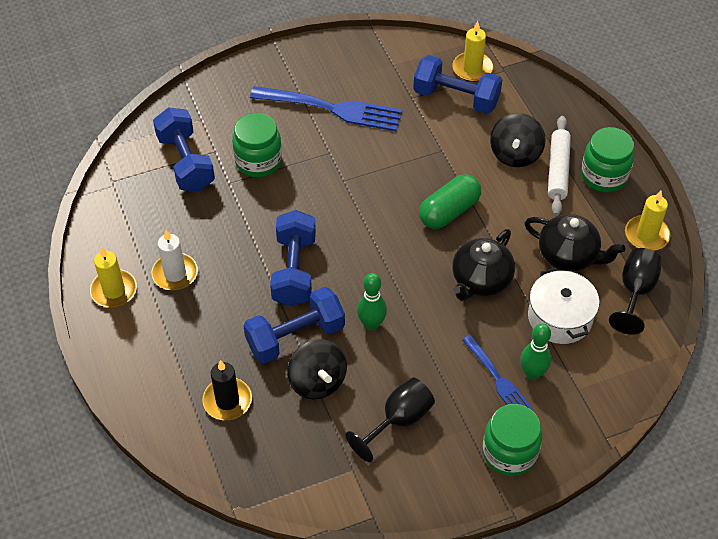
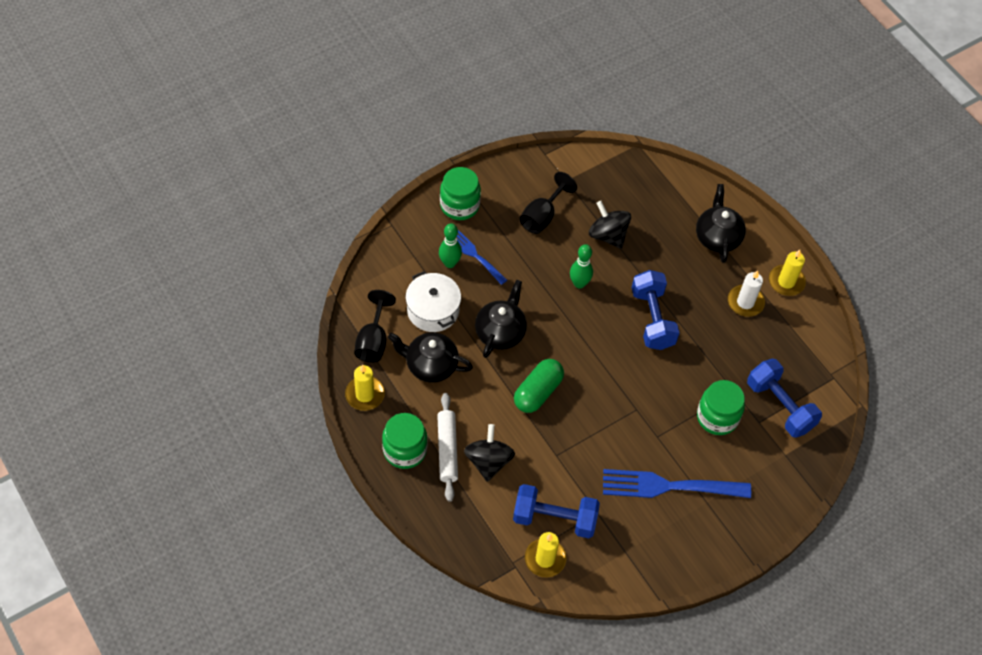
camera: 165 degrees right, 5 degrees up
black candle [202,360,252,420] -> none
blue dumbbell [243,287,345,364] -> none
none -> black teapot [696,184,746,263]

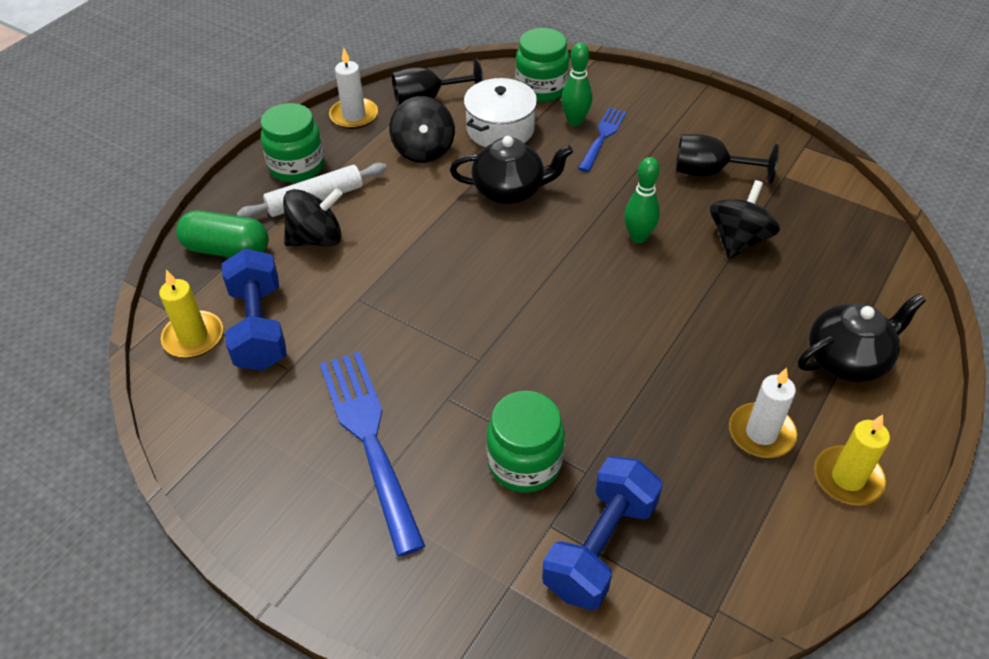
camera: 70 degrees right, 10 degrees down
yellow candle [345,365,385,411] -> white candle [329,48,378,129]
black teapot [388,333,473,383] -> black spinning top [389,96,455,163]
green jar [440,167,481,220] -> green jar moved to [515,28,569,102]
green capsule [514,359,564,413] -> green capsule moved to [176,210,269,258]
blue dumbbell [632,270,679,350] -> none

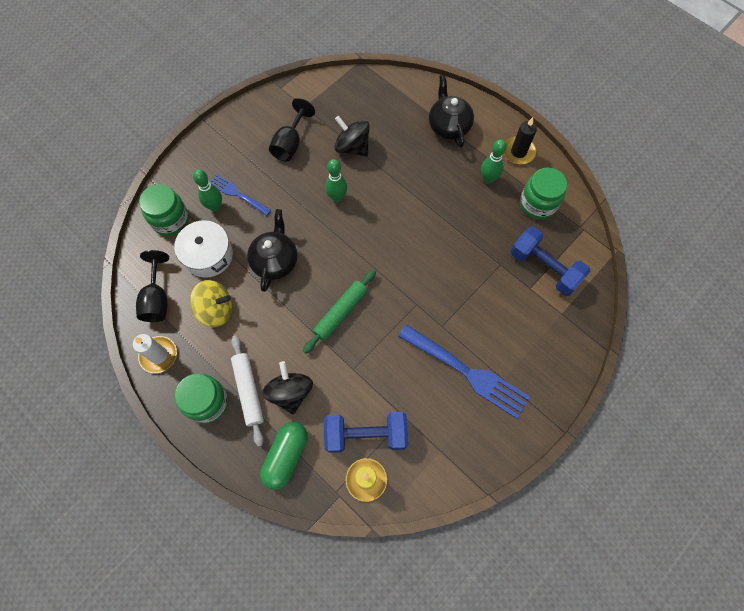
camera: 80 degrees left, 20 degrees up
blue fork [320,351,425,557] -> blue fork turned 135 degrees counterclockwise [398,324,530,419]
black spinning top [389,96,455,163] -> yellow spinning top [190,280,232,327]
green jar [486,391,565,493] -> green jar moved to [520,168,567,220]
white candle [729,368,797,458] -> green bowling pin [481,139,506,184]
yellow candle [814,415,890,505] -> black candle [503,117,537,165]
none -> green rolling pin [303,269,376,354]

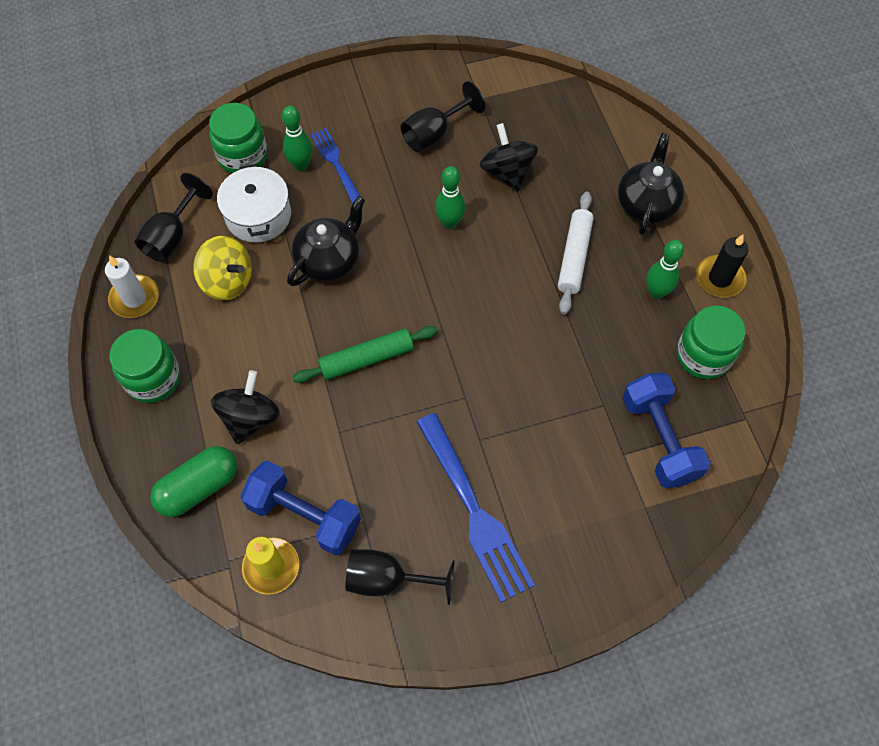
camera: 30 degrees right, 5 degrees down
white rolling pin [231,335,264,447] -> white rolling pin moved to [558,192,594,314]
none -> black goblet [345,549,455,605]

